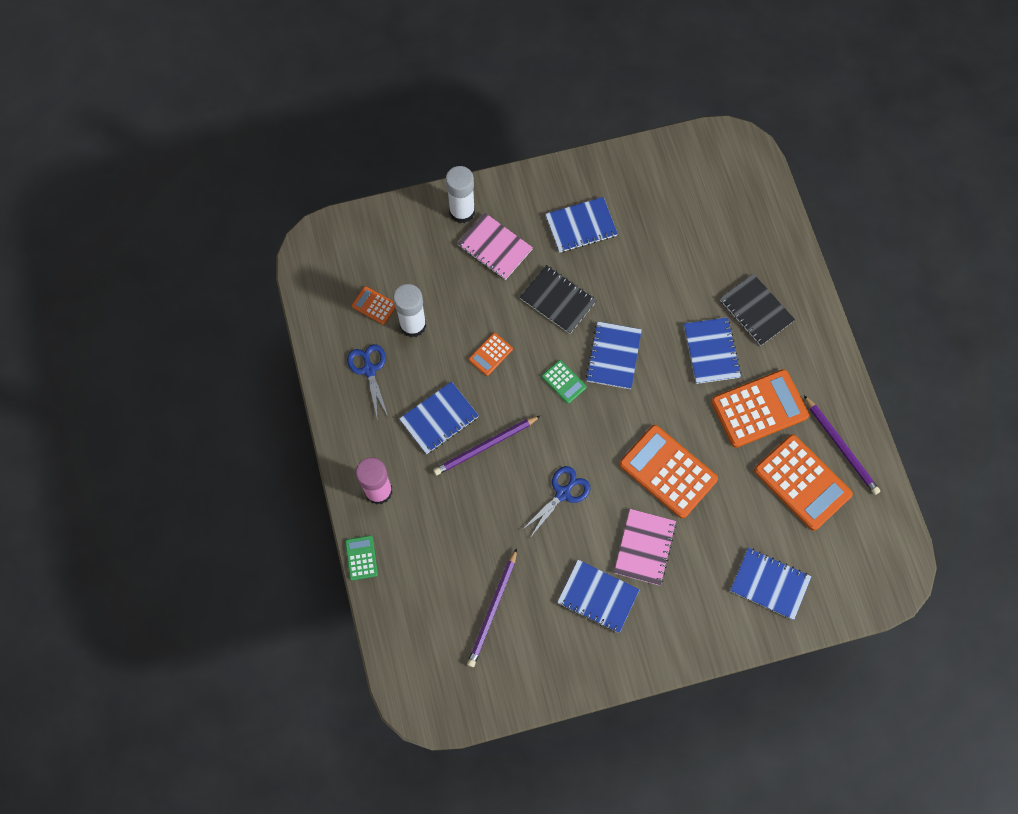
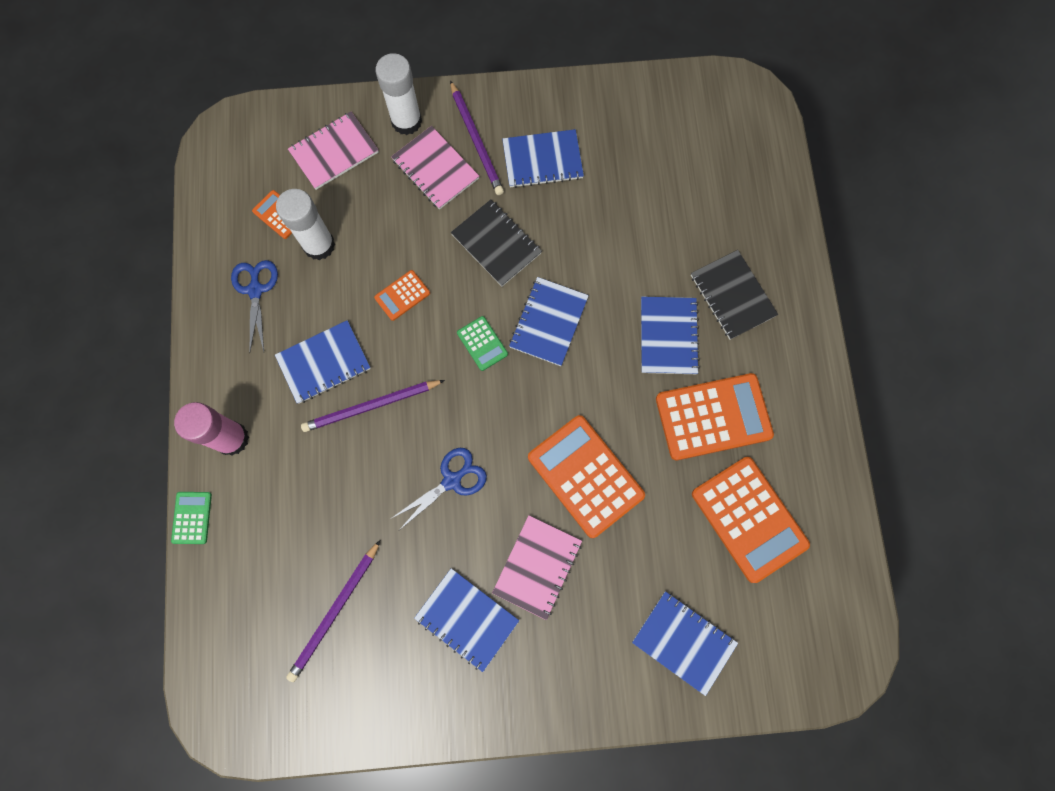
camera: 10 degrees right, 5 degrees up
purple pencil [804,395,880,495] -> purple pencil moved to [450,80,504,195]
none -> pink notebook [288,112,379,190]

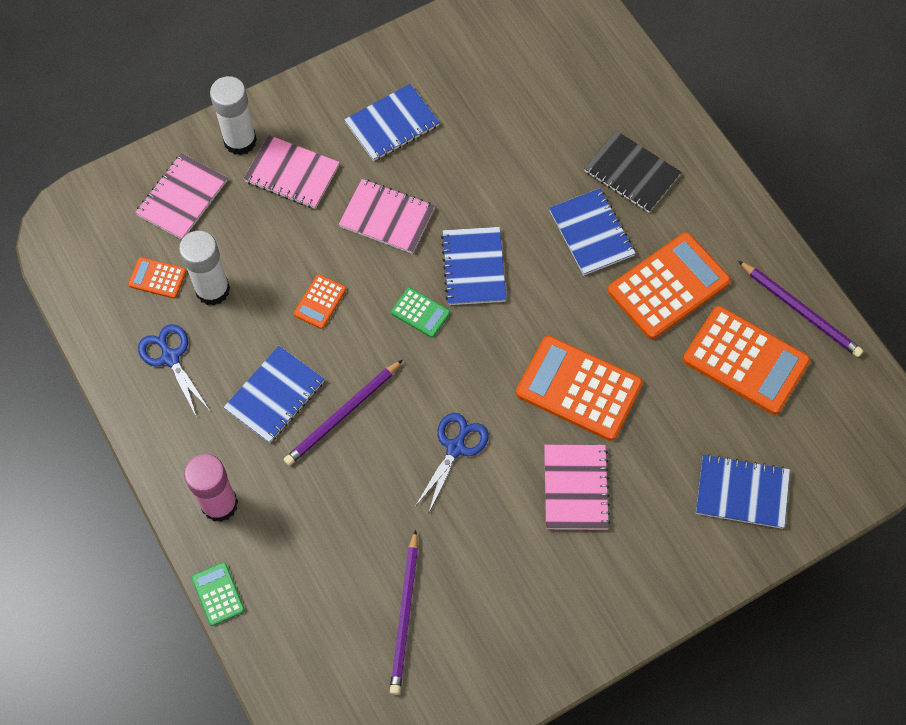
camera: 25 degrees left, 10 degrees down
blue notebook [414,568,519,672] -> none
purple pencil [450,80,504,195] -> purple pencil moved to [738,261,863,357]
black notebook [451,199,542,286] -> pink notebook [338,179,435,254]

